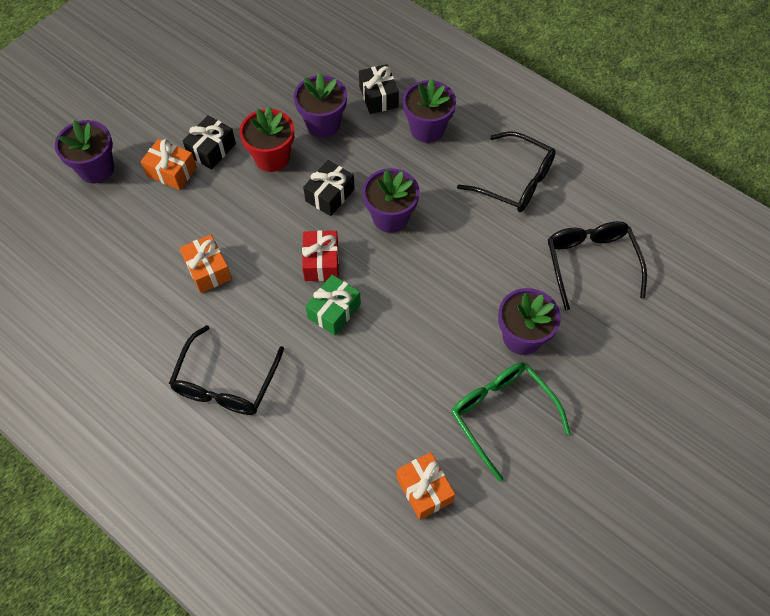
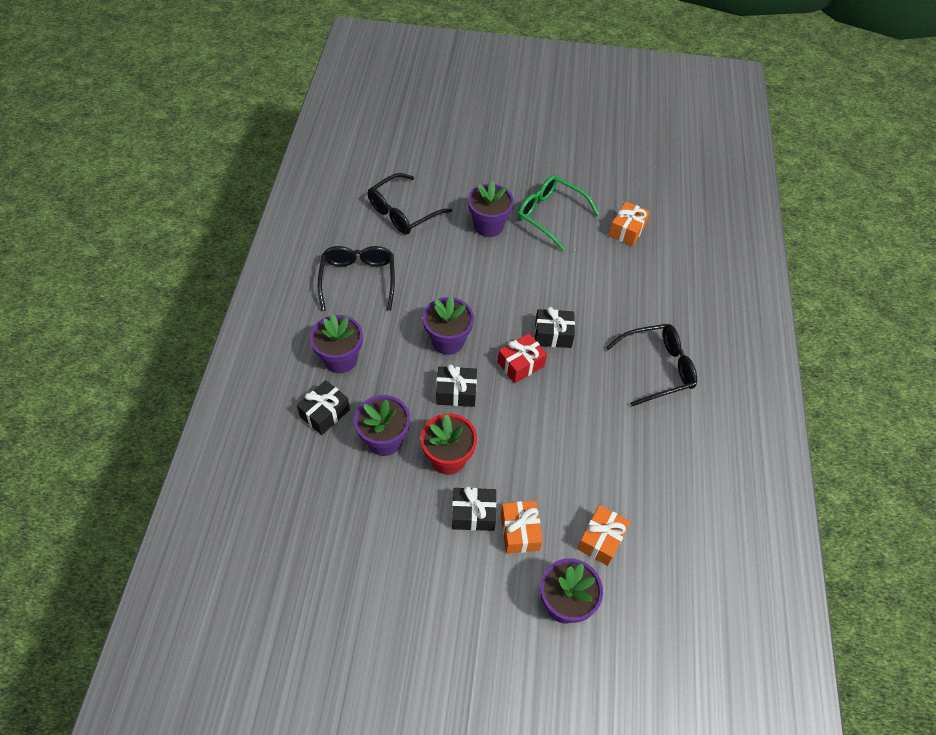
camera: 125 degrees left, 5 degrees down
orange gift [180,234,232,293] -> orange gift moved to [577,505,630,566]
green gift [305,275,361,336] -> black gift [535,307,575,348]
green glasses [451,362,570,482] -> green glasses turned 105 degrees clockwise [518,175,599,251]

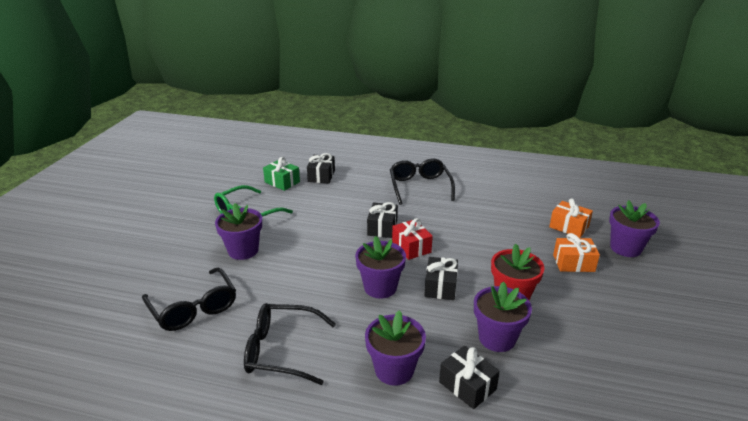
camera: 80 degrees left, 25 degrees down
black gift [452,486,497,531] -> black gift moved to [307,153,335,184]
orange gift [609,202,650,246] -> green gift [263,157,300,191]

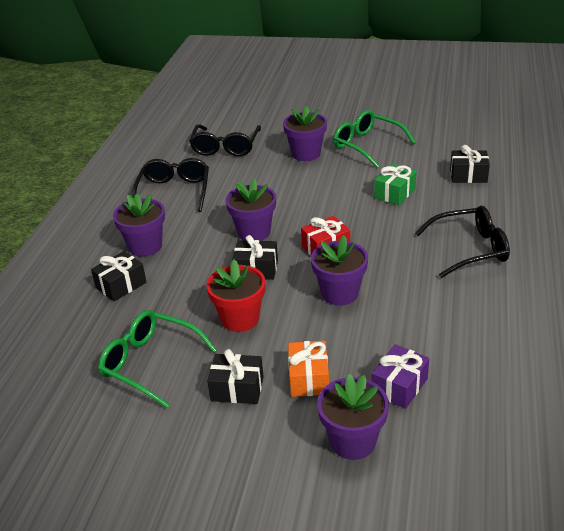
camera: 90 degrees right, 5 degrees up
black glasses [142,268,236,331] -> black glasses turned 45 degrees counterclockwise [189,124,261,156]
green gift [263,157,300,191] -> green gift moved to [374,164,417,205]
black gift [367,202,398,238] -> black gift moved to [207,349,264,404]
purple flower pot [474,281,532,352] -> purple flower pot moved to [311,235,368,306]
orange gift [549,199,593,238] -> purple gift [372,344,429,409]
none -> green glasses [98,310,217,408]

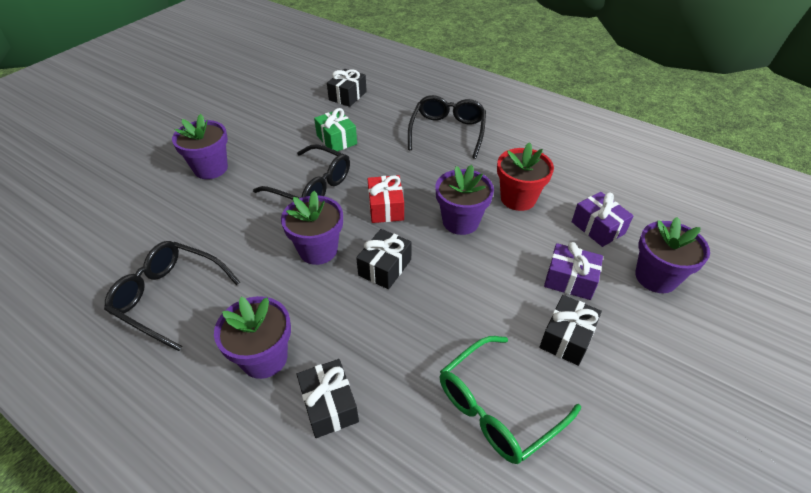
camera: 70 degrees left, 10 degrees up
black glasses [189,124,261,156] -> black glasses moved to [253,144,350,200]
red flower pot [206,259,265,332] -> red flower pot moved to [497,142,554,211]
orange gift [288,341,329,397] -> purple gift [544,242,603,300]
green glasses [333,110,416,168] -> none

